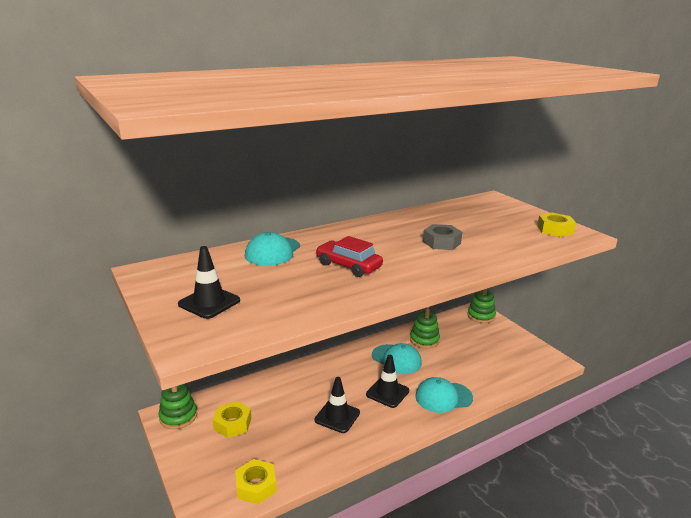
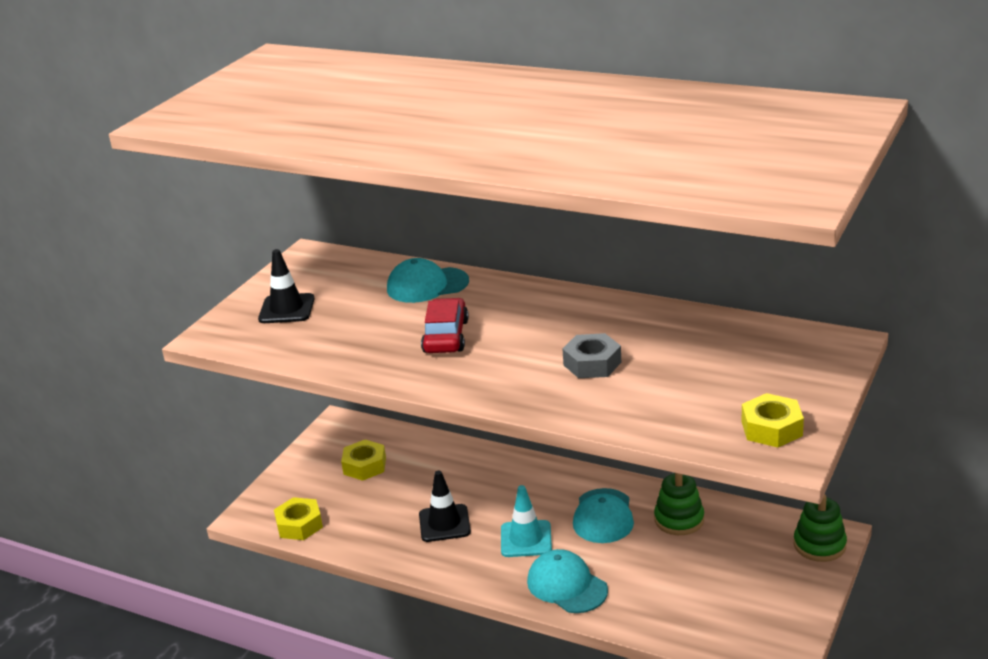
camera: 60 degrees right, 5 degrees up
green stacking toy [158,384,197,429] -> none
black traffic cone [366,355,409,408] -> turquoise traffic cone [501,485,552,557]

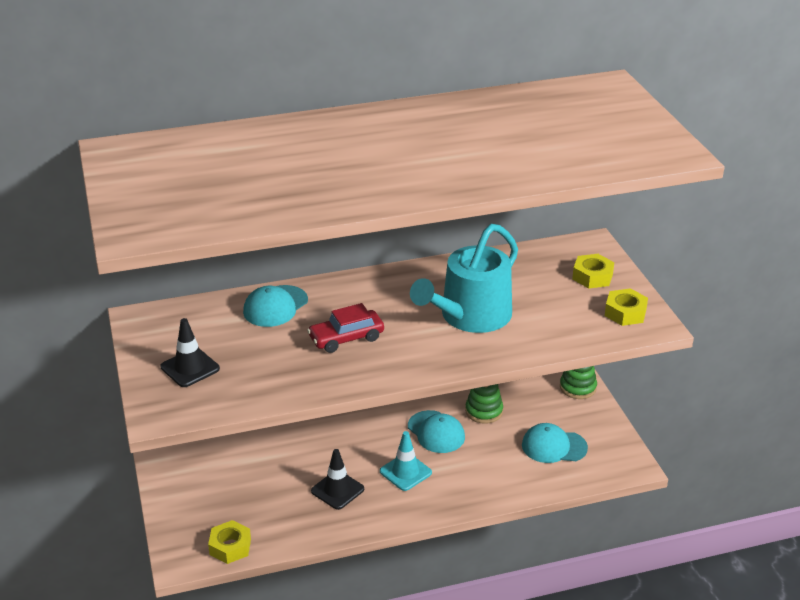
camera: 45 degrees left, 5 degrees up
yellow nut [341,440,386,481] -> yellow nut moved to [572,254,614,289]
red car [421,298,469,353] -> red car turned 75 degrees counterclockwise [307,303,384,353]
turquoise cap [527,549,608,613] -> turquoise cap moved to [522,423,588,463]
grey nut [562,333,621,378] -> turquoise watering can [410,224,518,333]

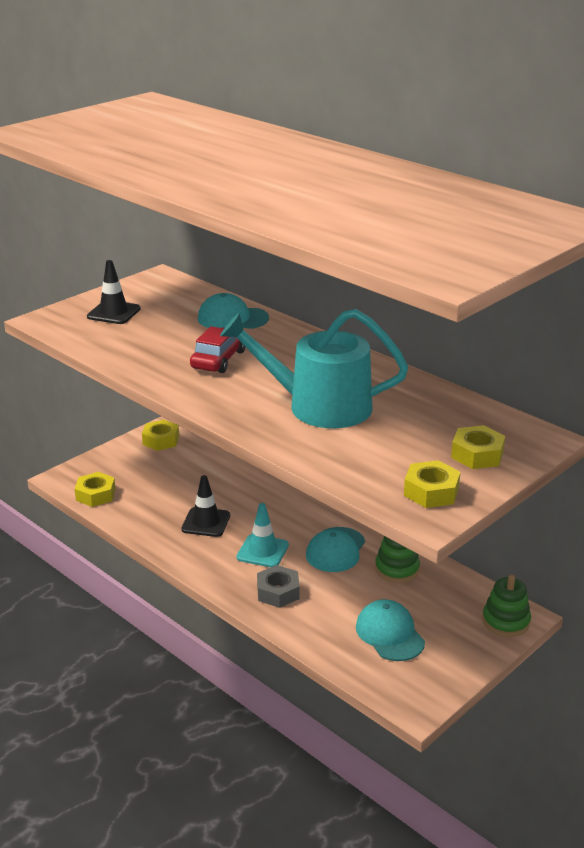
camera: 60 degrees right, 5 degrees down
red car [307,303,384,353] -> red car turned 75 degrees clockwise [190,326,245,373]
none -> yellow nut [142,420,179,451]
none -> grey nut [257,565,300,608]

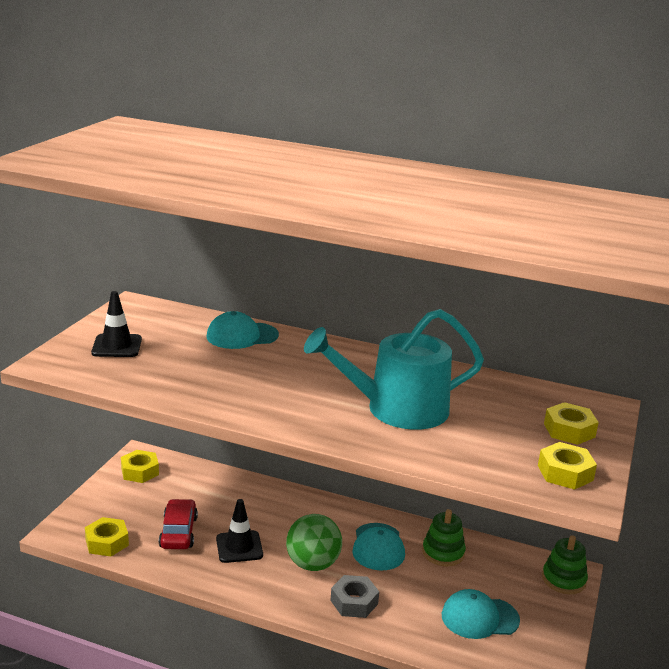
camera: 25 degrees left, 5 degrees down
red car [190,326,245,373] -> red car moved to [159,499,198,549]
turquoise traffic cone [237,503,289,567] -> green ball [286,514,342,571]
turquoise cap [356,599,425,661] -> turquoise cap turned 45 degrees counterclockwise [442,589,520,639]

